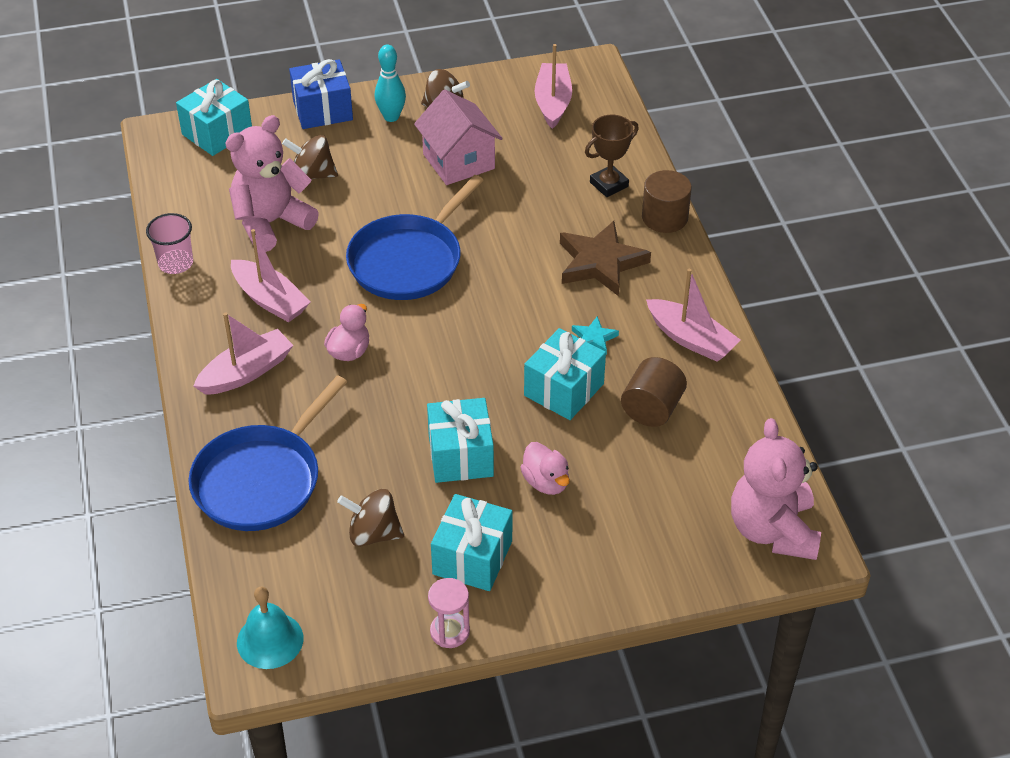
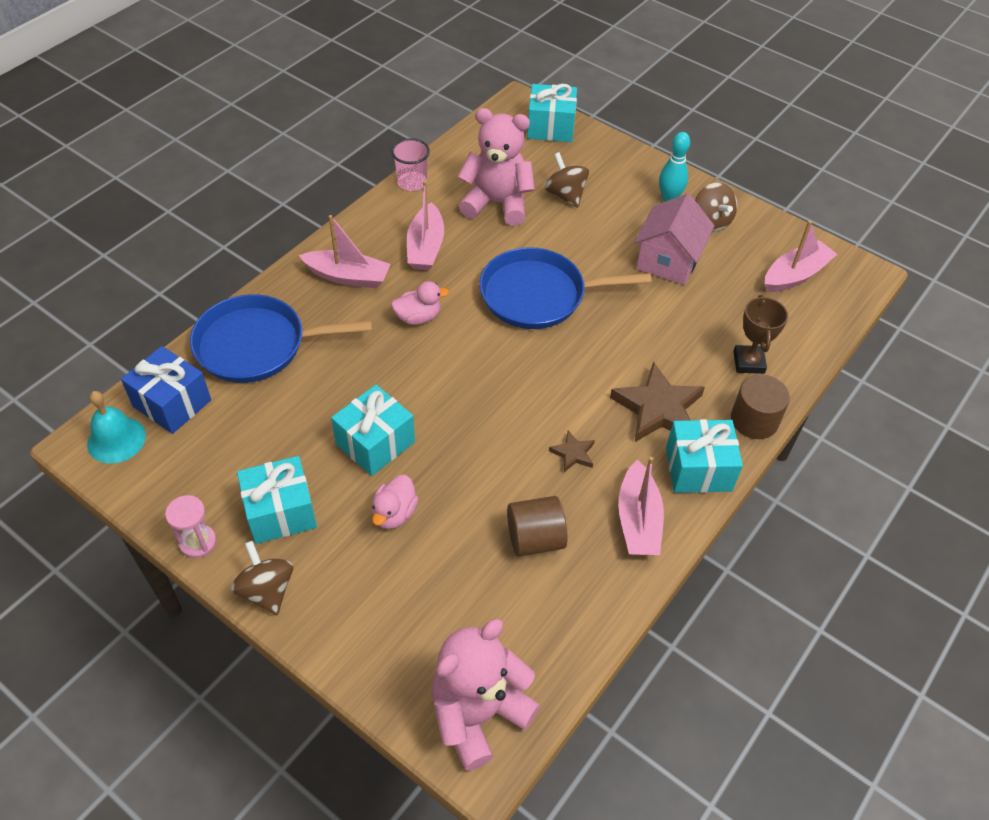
camera: 50 degrees right, 5 degrees up
blue gift [289,59,353,129] -> blue gift moved to [121,346,211,434]
brown spinning top [337,489,404,547] -> brown spinning top moved to [231,541,293,615]
turquoise gift [524,328,606,420] -> turquoise gift moved to [666,419,743,493]
turquoise star [572,316,619,355] -> brown star [549,431,595,472]
brown trophy [585,115,639,197] -> brown trophy turned 75 degrees clockwise [733,295,788,374]

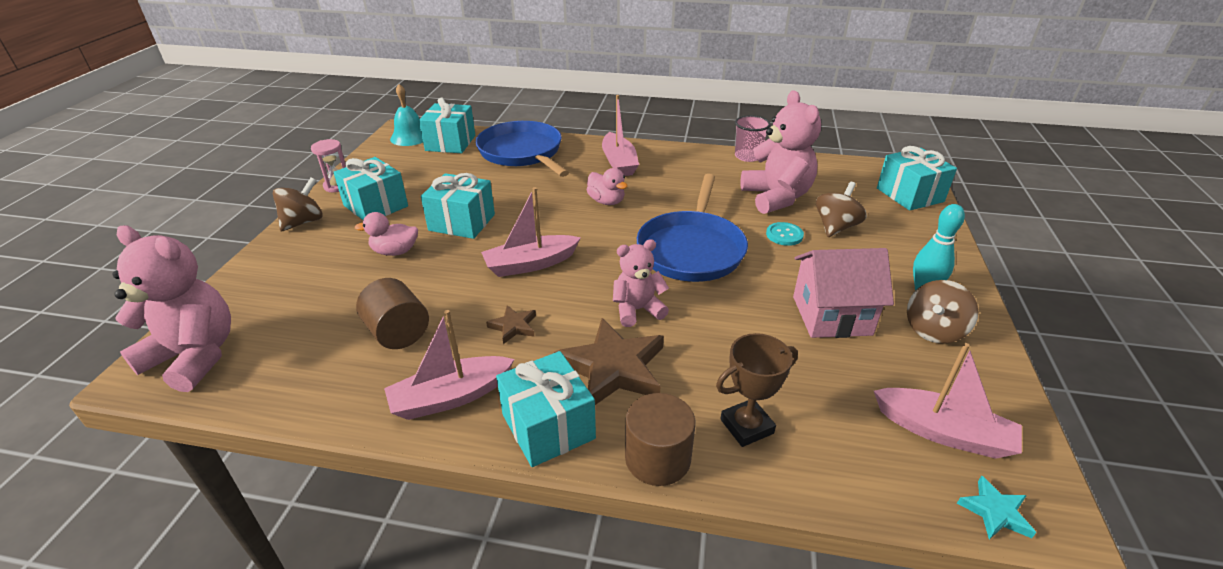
camera: 65 degrees right, 15 degrees down
blue gift [121,346,211,434] -> turquoise gift [419,98,475,153]
pink boat [407,180,444,270] -> pink boat moved to [481,187,581,277]
blue pan [479,247,652,329] -> blue pan turned 135 degrees counterclockwise [637,174,748,282]
none -> pink teddy bear [613,239,669,327]
none -> turquoise button [766,222,804,246]
none -> turquoise star [957,475,1036,539]

